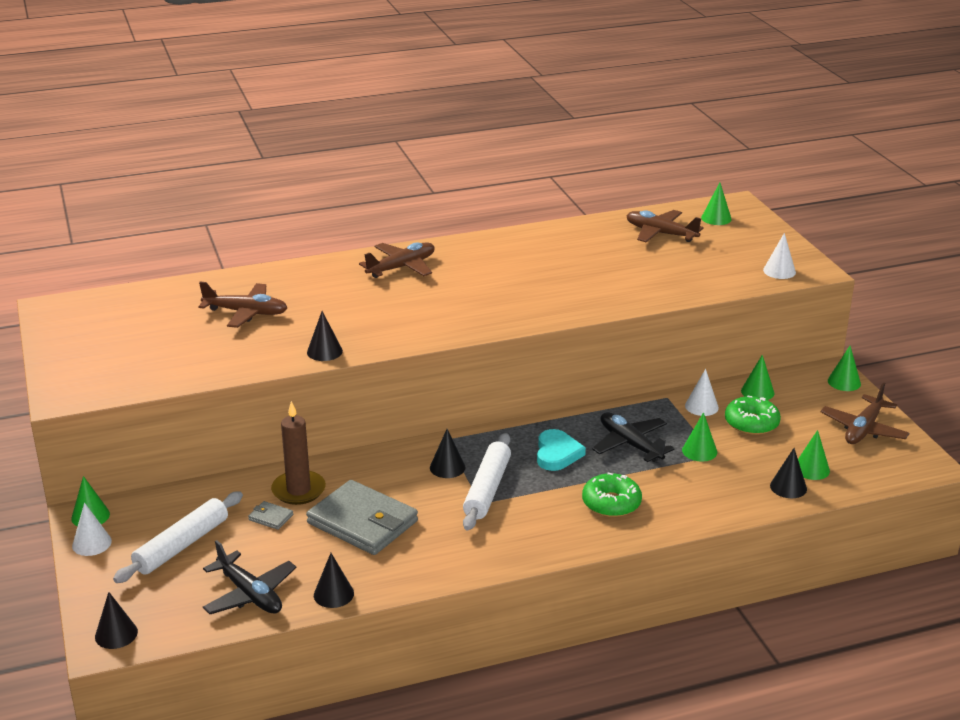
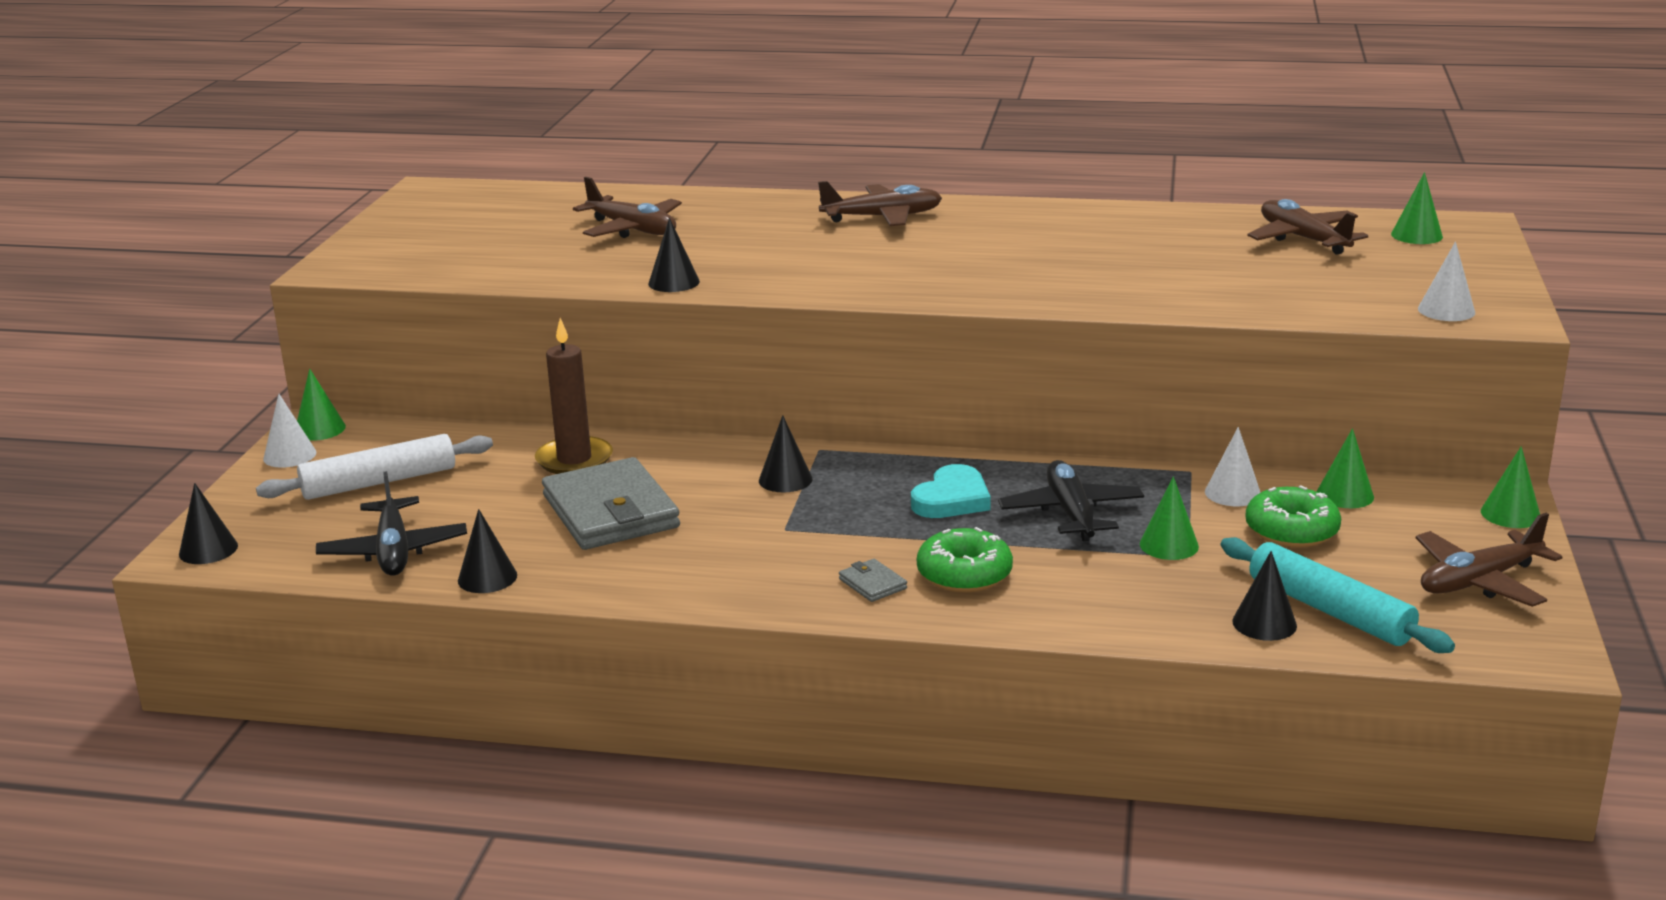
camera: 30 degrees right, 5 degrees down
grey wallet [248,501,293,530] -> grey wallet moved to [839,559,907,602]
white rolling pin [463,433,511,530] -> none
green cone [798,430,830,480] -> turquoise rolling pin [1221,537,1455,653]

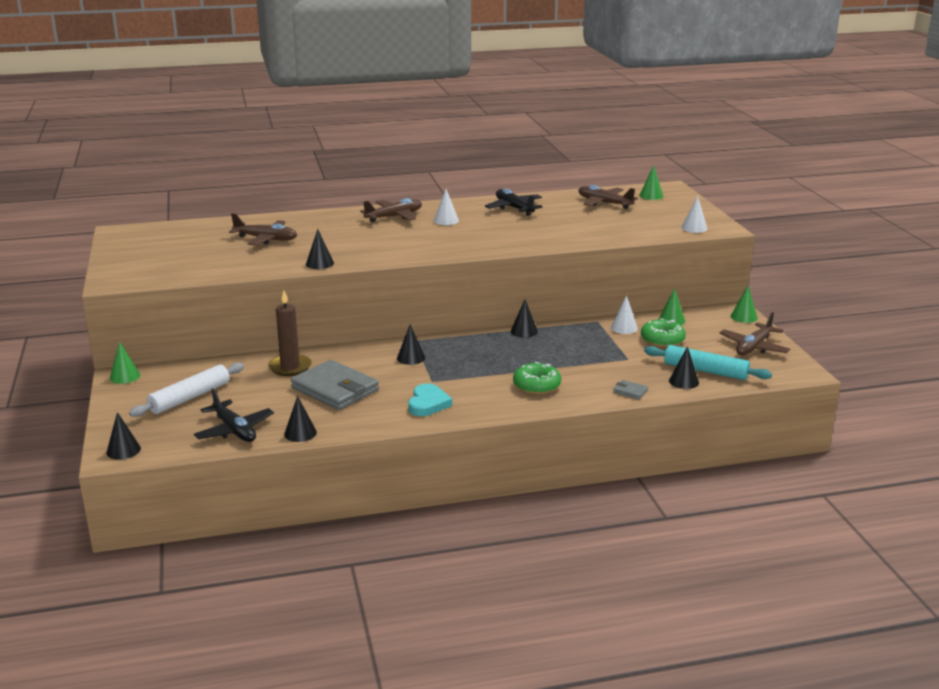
camera: 25 degrees left, 0 degrees up
white cone [263,394,316,468] -> white cone moved to [434,189,459,225]
grey wallet [839,559,907,602] -> grey wallet moved to [613,380,648,399]
turquoise heart [911,464,991,518] -> turquoise heart moved to [408,384,452,416]
black plane [998,460,1144,541] -> black plane moved to [485,188,543,216]
green cone [1140,476,1199,560] -> none
none -> black cone [511,299,538,338]

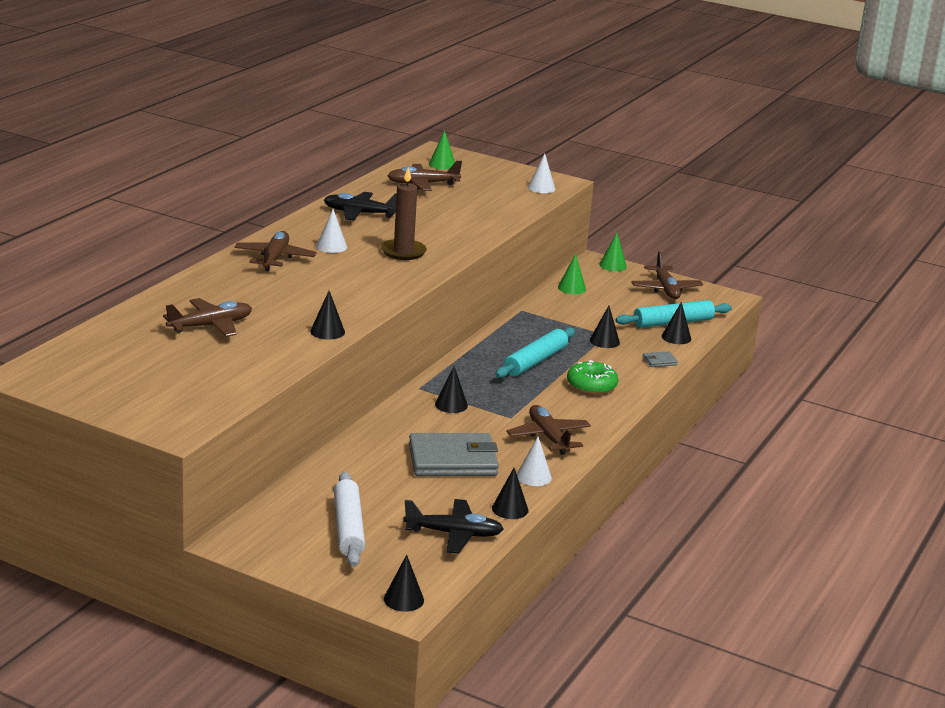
camera: 50 degrees left, 0 degrees up
green cone [110,342,140,384] -> none
brown candle [268,291,312,376] -> brown candle moved to [381,167,427,260]
turquoise heart [408,384,452,416] -> brown plane [506,405,591,455]
black cone [511,299,538,338] -> black cone moved to [590,306,620,348]
white cone [611,295,638,334] -> white cone moved to [517,436,552,486]
green donut [641,318,686,347] -> none
none -> turquoise rolling pin [495,327,575,378]

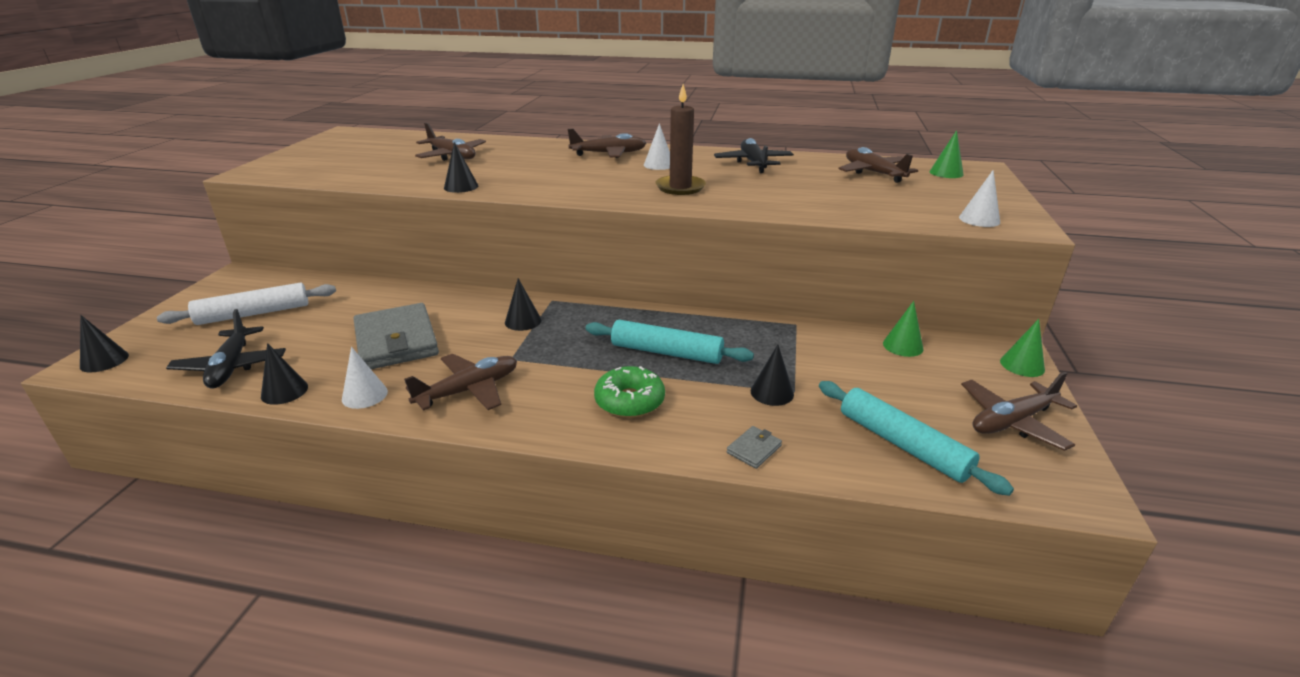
camera: 75 degrees right, 5 degrees up
grey wallet [642,351,678,367] -> grey wallet turned 75 degrees clockwise [727,426,782,469]
black cone [662,302,691,344] -> none

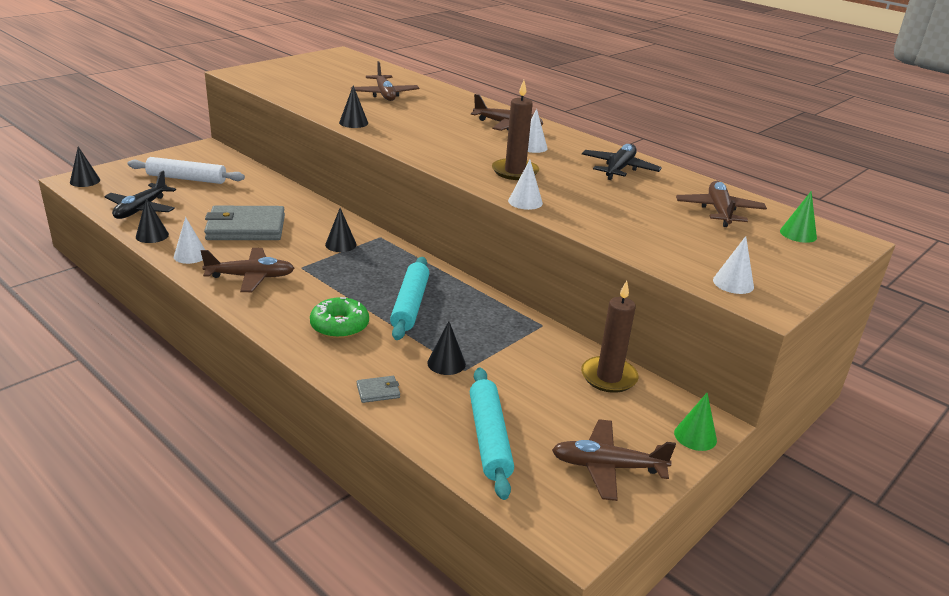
camera: 30 degrees right, 0 degrees up
grey wallet [354,303,439,369] -> grey wallet turned 75 degrees clockwise [204,206,285,240]
turquoise rolling pin [586,320,754,364] -> turquoise rolling pin turned 45 degrees clockwise [390,257,429,340]
green cone [883,301,923,357] -> brown candle [581,281,639,393]
none -> white cone [508,160,543,210]

